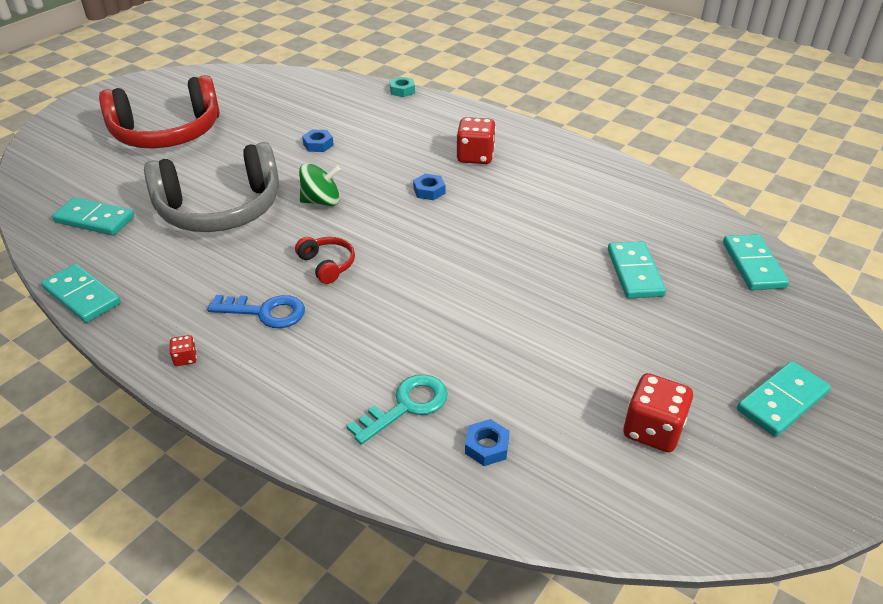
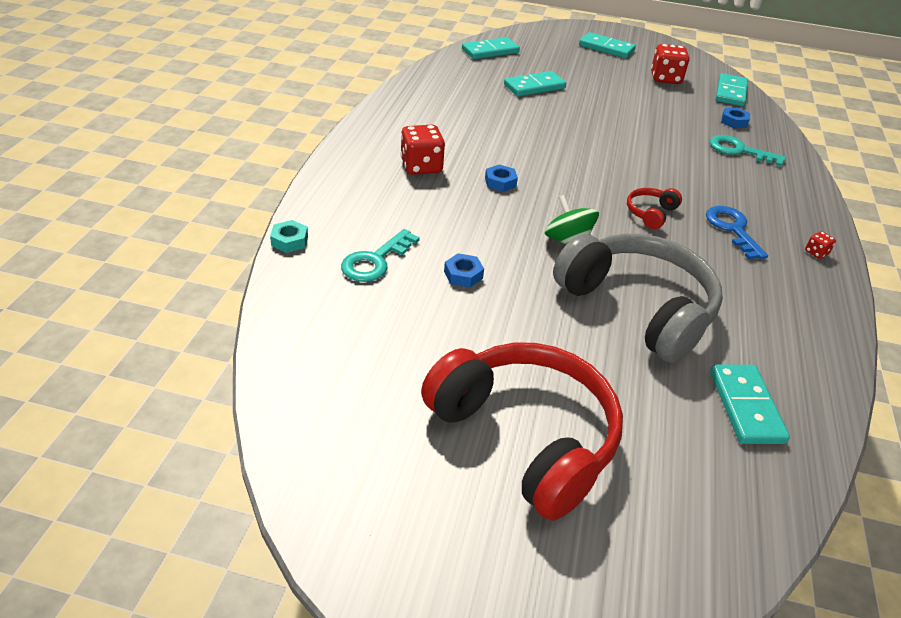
camera: 115 degrees left, 0 degrees up
turquoise domino [41,264,121,323] -> turquoise domino moved to [716,73,748,106]
none -> turquoise key [341,229,420,282]

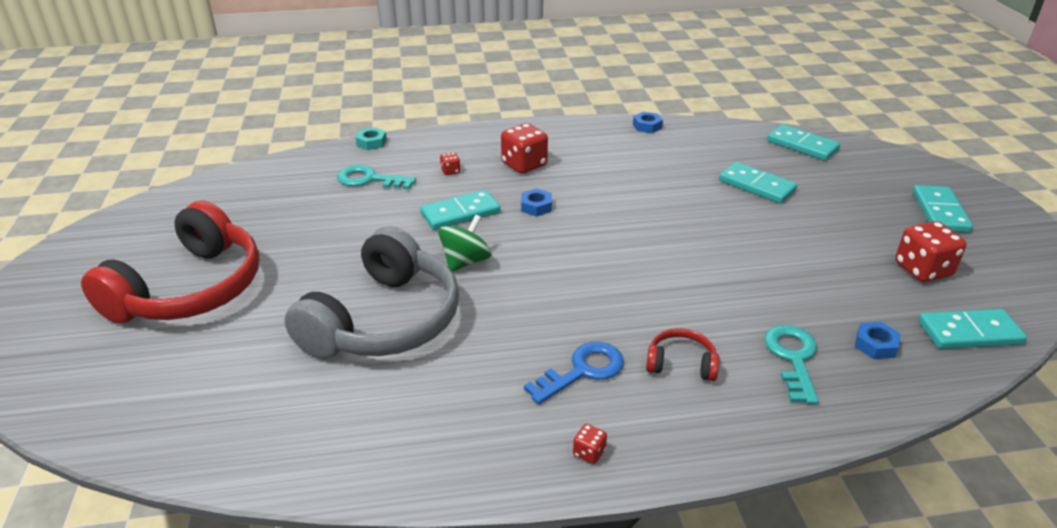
camera: 70 degrees right, 5 degrees down
blue nut [444,253,484,288] -> blue nut moved to [633,112,663,133]
red headphones [627,188,682,229] -> red headphones moved to [646,328,719,381]
turquoise domino [710,364,790,444] -> turquoise domino moved to [420,190,500,230]
none -> red dice [440,152,460,175]

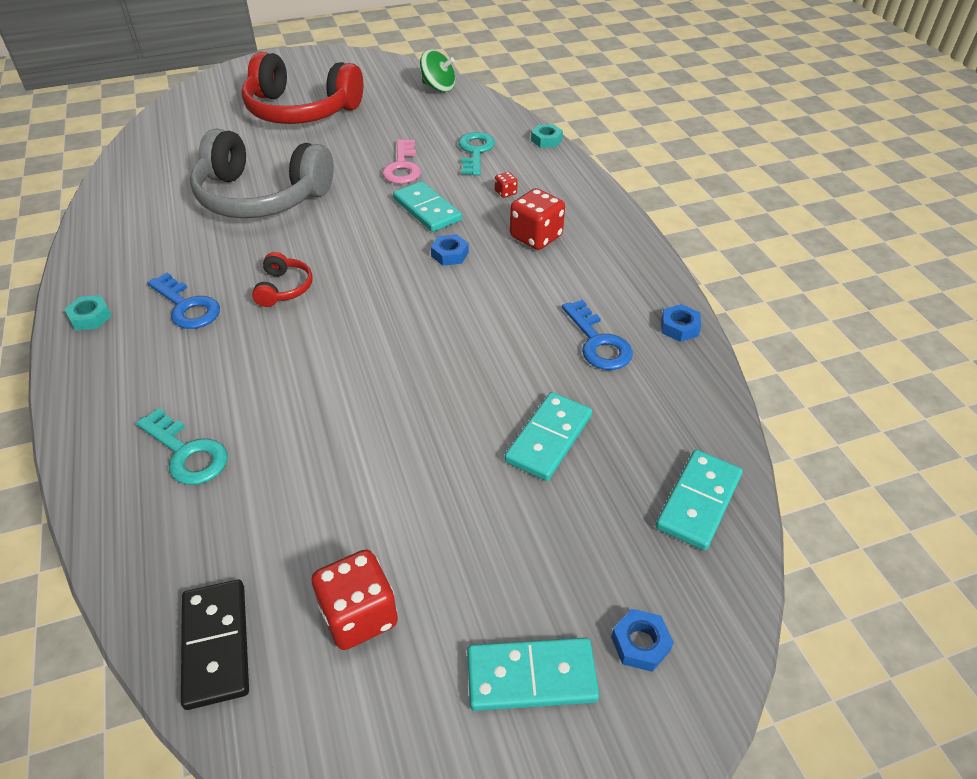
camera: 80 degrees right, 10 degrees up
green spinning top [438,215,492,272] -> green spinning top moved to [420,49,456,92]
red dice [573,424,607,464] -> turquoise nut [64,295,112,330]
red headphones [646,328,719,381] -> red headphones moved to [252,252,313,307]
turquoise key [764,325,819,404] -> turquoise key turned 45 degrees clockwise [136,408,228,485]
blue nut [855,322,901,359] -> blue nut moved to [611,609,674,672]
turquoise domino [918,309,1027,349] -> black domino [181,580,249,710]
none -> pink key [382,139,421,184]
none -> blue key [562,299,633,370]

